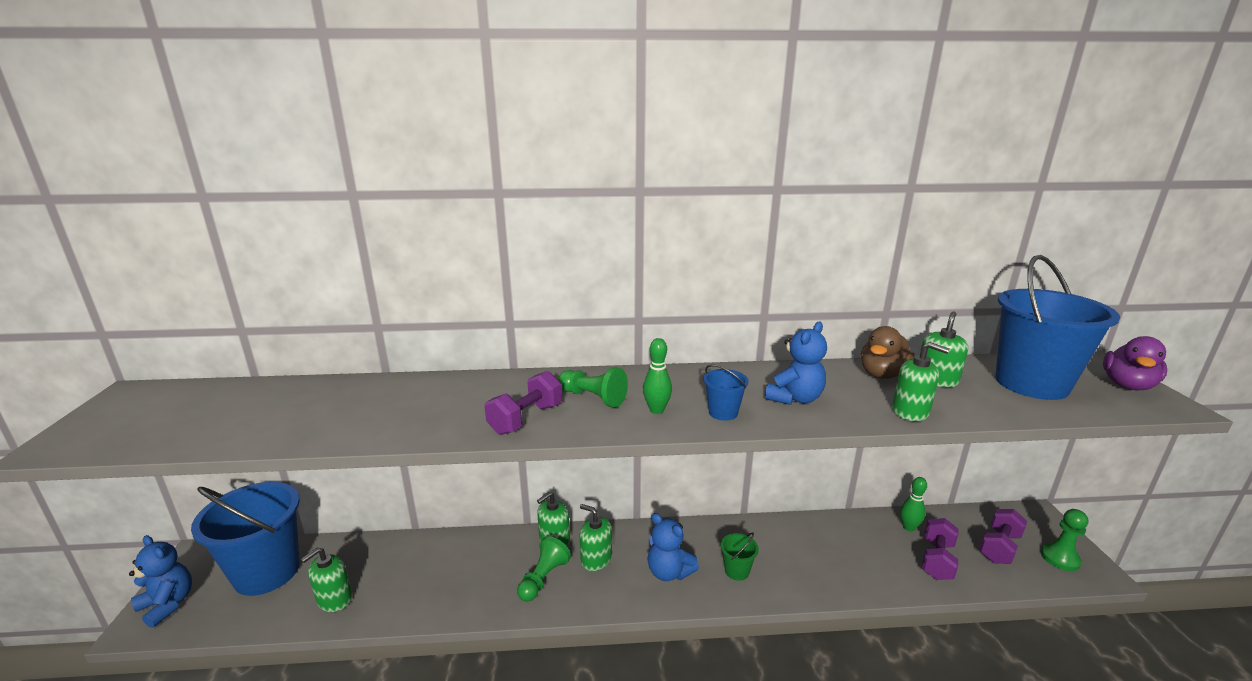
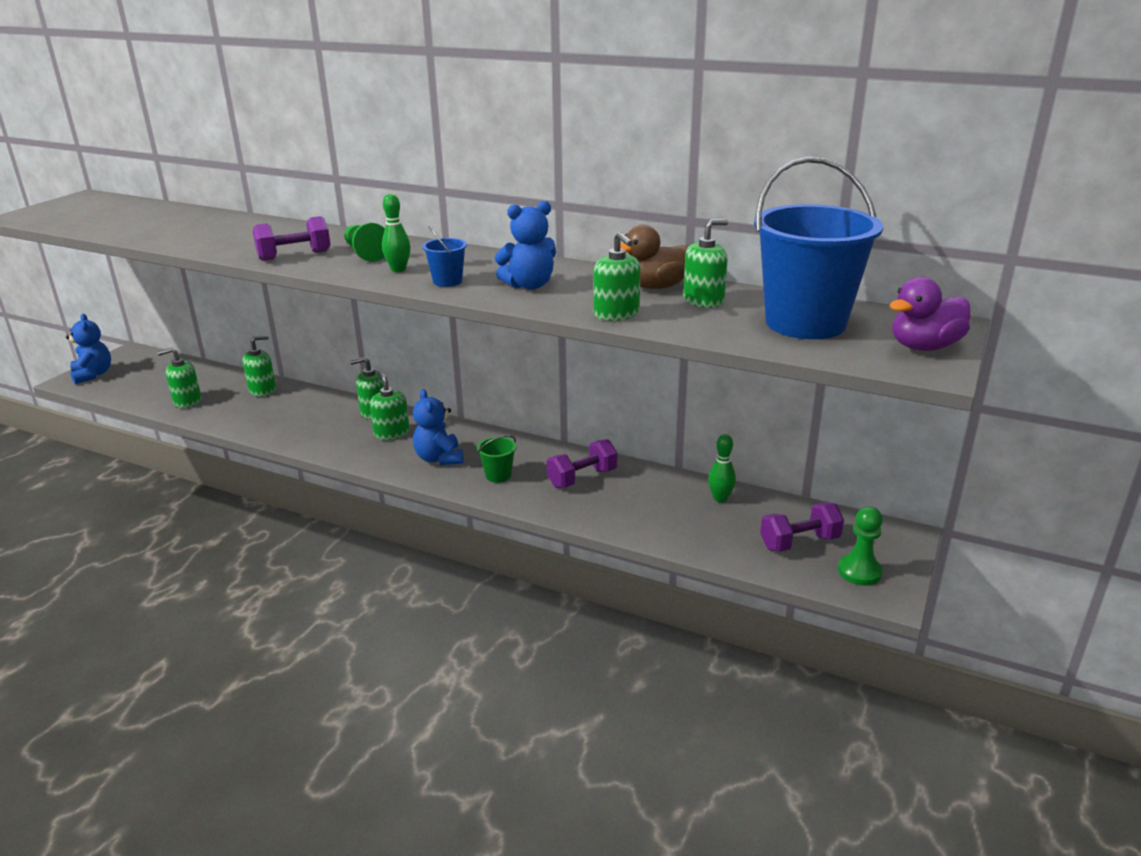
camera: 30 degrees right, 5 degrees up
blue bucket [191,482,300,596] -> none
green pawn [517,536,571,602] -> none
purple dumbbell [922,518,958,580] -> purple dumbbell moved to [547,439,617,488]
none -> green soap dispenser [242,335,276,396]

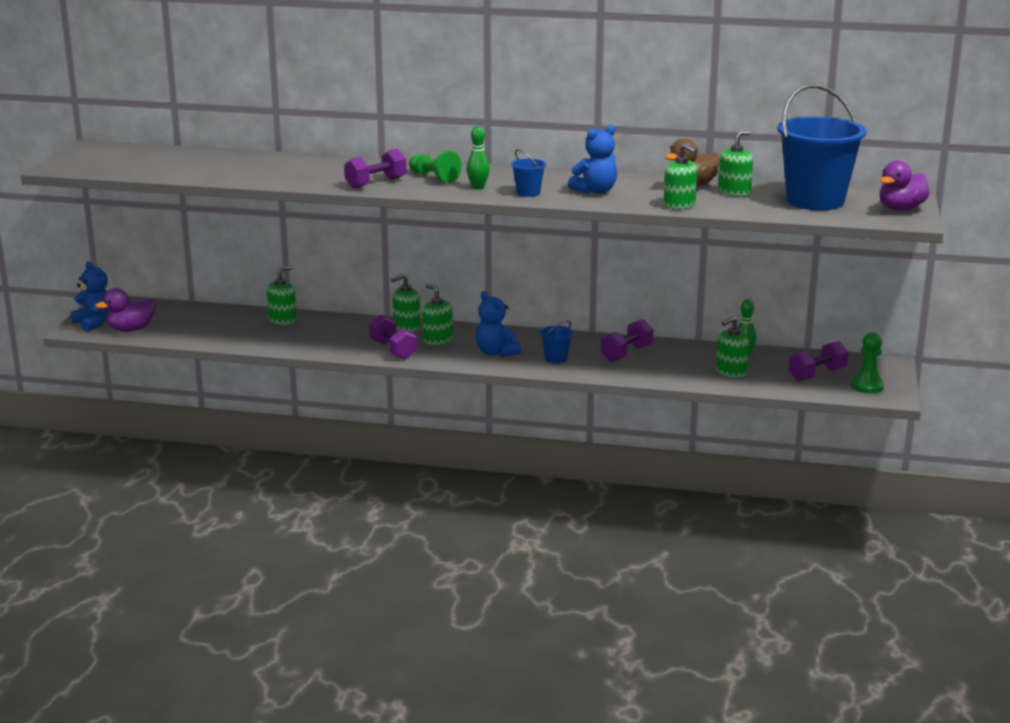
camera: 15 degrees left, 5 degrees down
green soap dispenser [157,348,201,408] -> green soap dispenser moved to [716,317,749,378]
green bucket [477,435,516,483] -> blue bucket [540,321,573,364]
none -> purple duck [95,288,156,332]
none -> purple dumbbell [369,315,417,359]

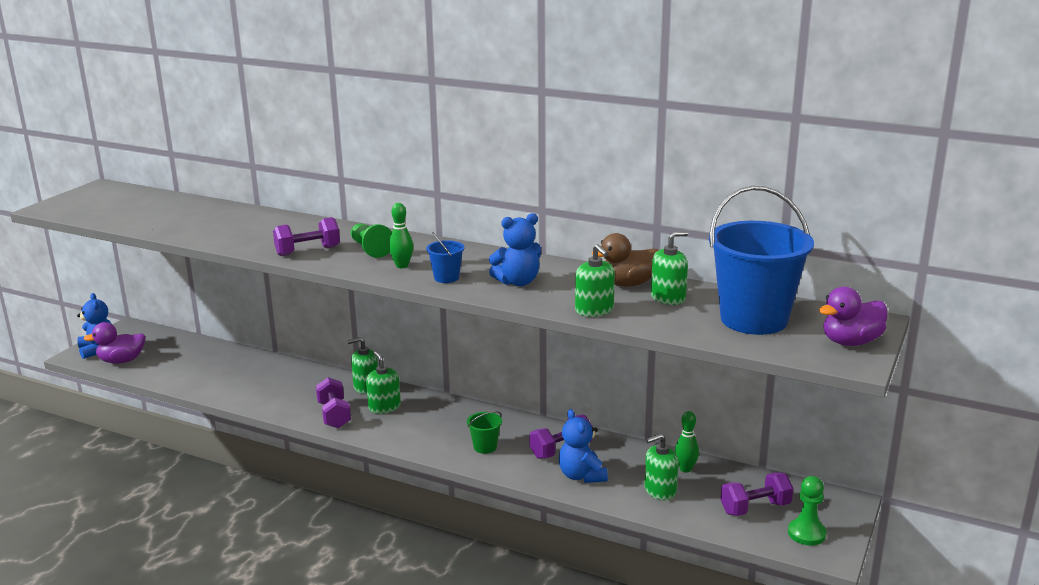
camera: 15 degrees right, 0 degrees up
green soap dispenser [267,266,297,325] -> none
blue teddy bear [475,291,521,357] -> blue teddy bear moved to [559,409,608,483]
blue bucket [540,321,573,364] -> green bucket [467,411,502,454]

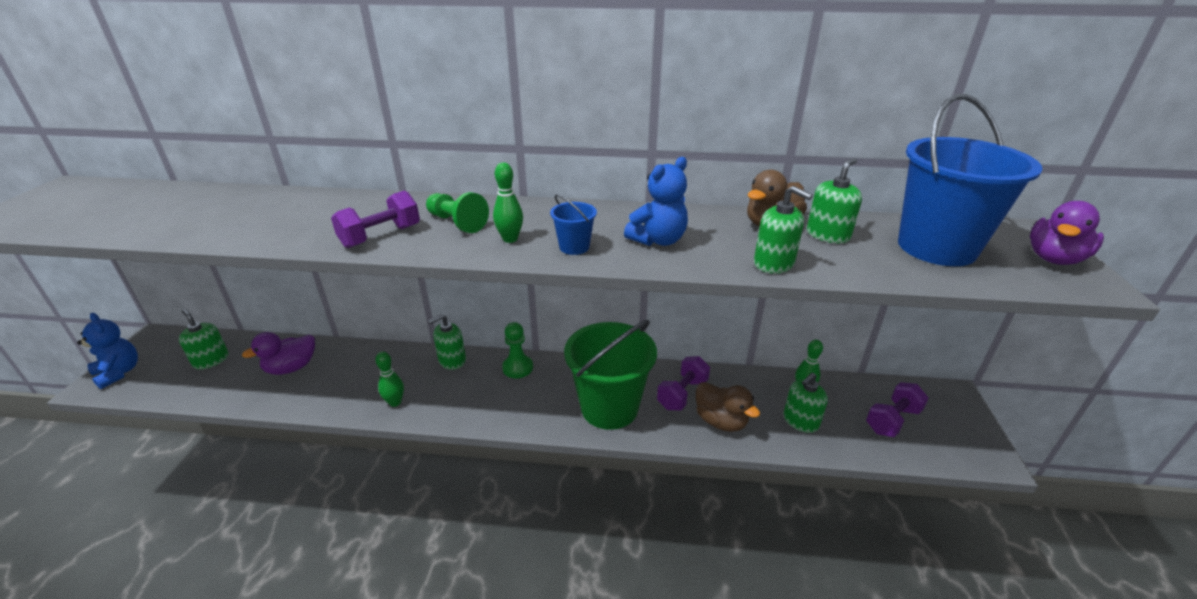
camera: 20 degrees left, 10 degrees up
purple duck [83,322,146,364] -> purple duck moved to [242,332,315,375]
purple dumbbell [316,377,351,428] -> none
green soap dispenser [366,351,401,414] -> green soap dispenser moved to [179,309,229,370]
green bucket [467,411,502,454] -> green bucket [564,320,657,430], size x2.40
blue teddy bear [559,409,608,483] -> brown duck [696,382,760,432]
green pawn [788,476,826,546] -> green pawn moved to [502,322,533,378]
none -> green bowling pin [375,351,404,407]

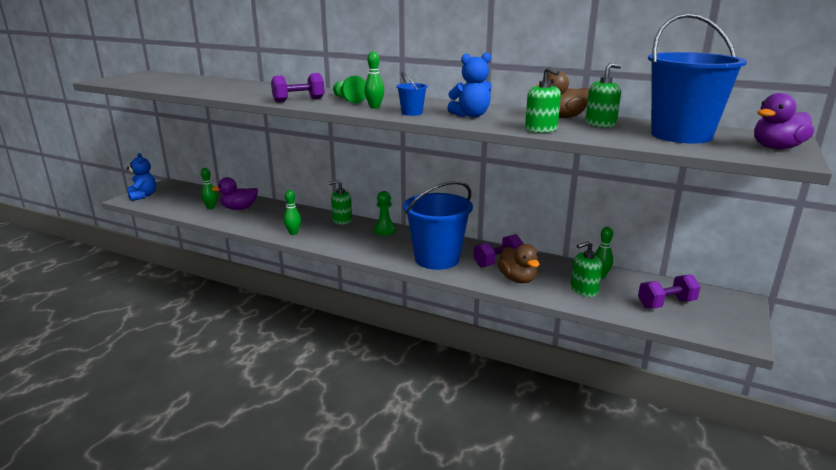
camera: 20 degrees right, 10 degrees down
green soap dispenser [179,309,229,370] -> none
green bucket [564,320,657,430] -> blue bucket [403,181,473,270]
none -> green bowling pin [201,168,217,209]

